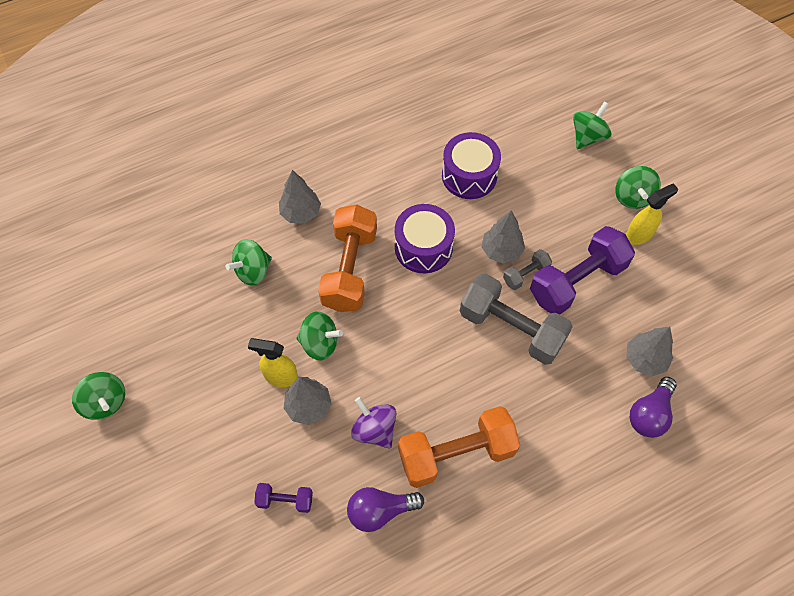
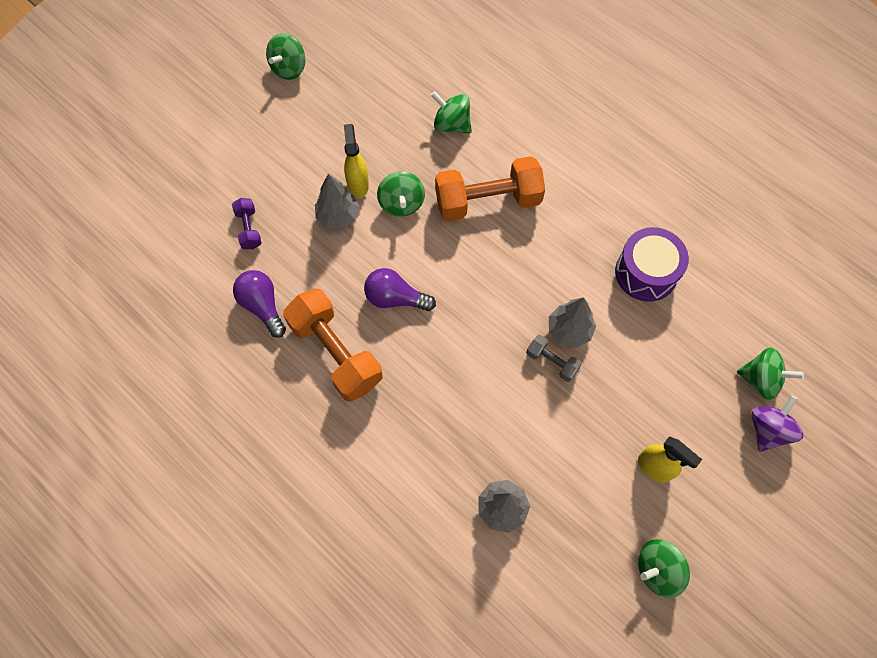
camera: 70 degrees right, 5 degrees up
grey tree [279,170,321,224] -> none
purple spinning top [351,397,397,449] -> purple spinning top moved to [751,395,803,452]
purple drum [395,204,455,273] -> none
grey dumbbell [460,273,573,365] -> none
purple dumbbell [530,226,635,315] -> none
green spinning top [615,166,661,209] -> green spinning top moved to [638,539,690,598]
purple light bulb [630,377,677,438] -> purple light bulb moved to [364,268,436,311]

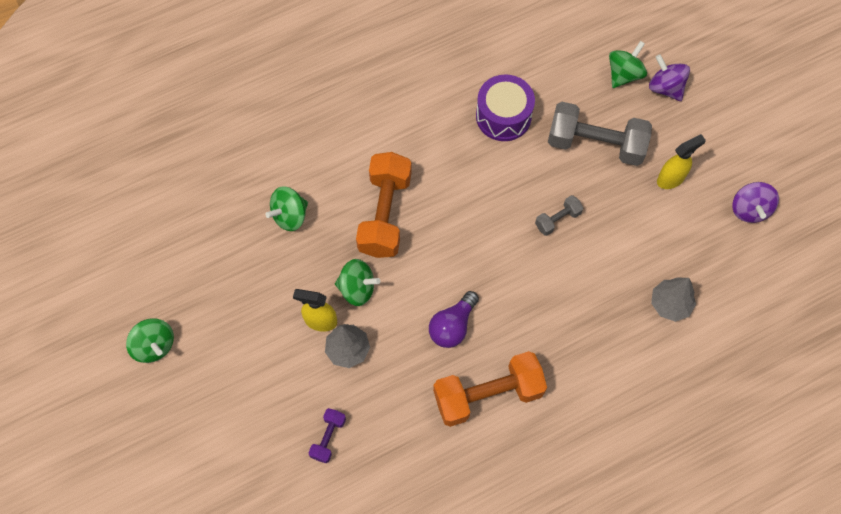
camera: 70 degrees left, 0 degrees up
purple dumbbell [232,198,262,249] -> purple dumbbell turned 75 degrees counterclockwise [308,408,346,463]
purple light bulb [233,270,286,337] -> none
grey tree [549,297,596,348] -> none
green spinning top [638,539,690,598] -> purple spinning top [732,182,779,223]
none -> grey dumbbell [548,102,652,166]

